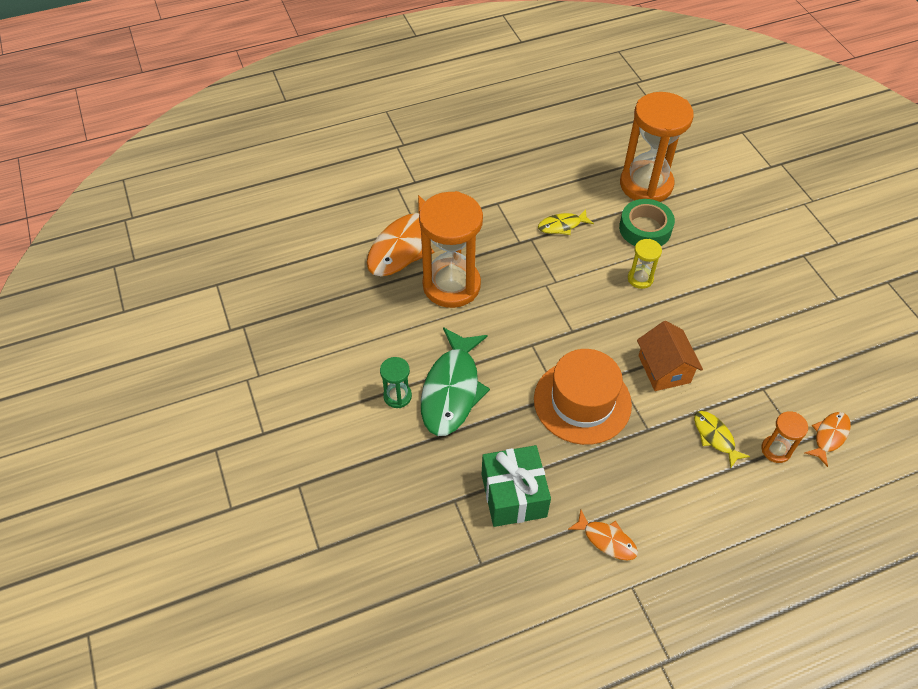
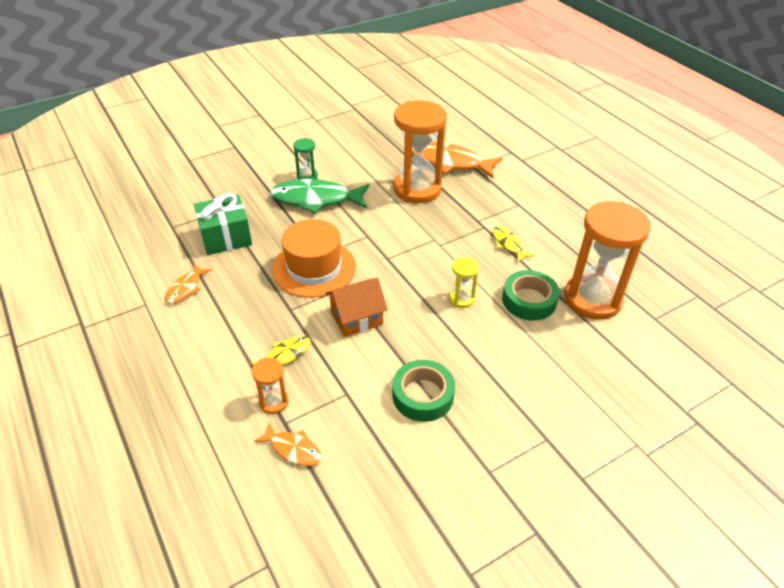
camera: 80 degrees right, 10 degrees down
none -> green tape [392,360,455,422]

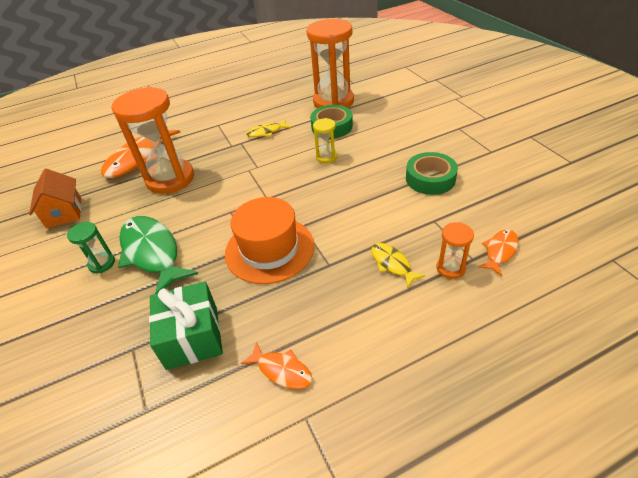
camera: 80 degrees left, 0 degrees up
green fish [270,179,369,213] -> green fish turned 135 degrees clockwise [118,216,198,294]
orange house [325,278,388,337] -> orange house moved to [29,169,81,228]

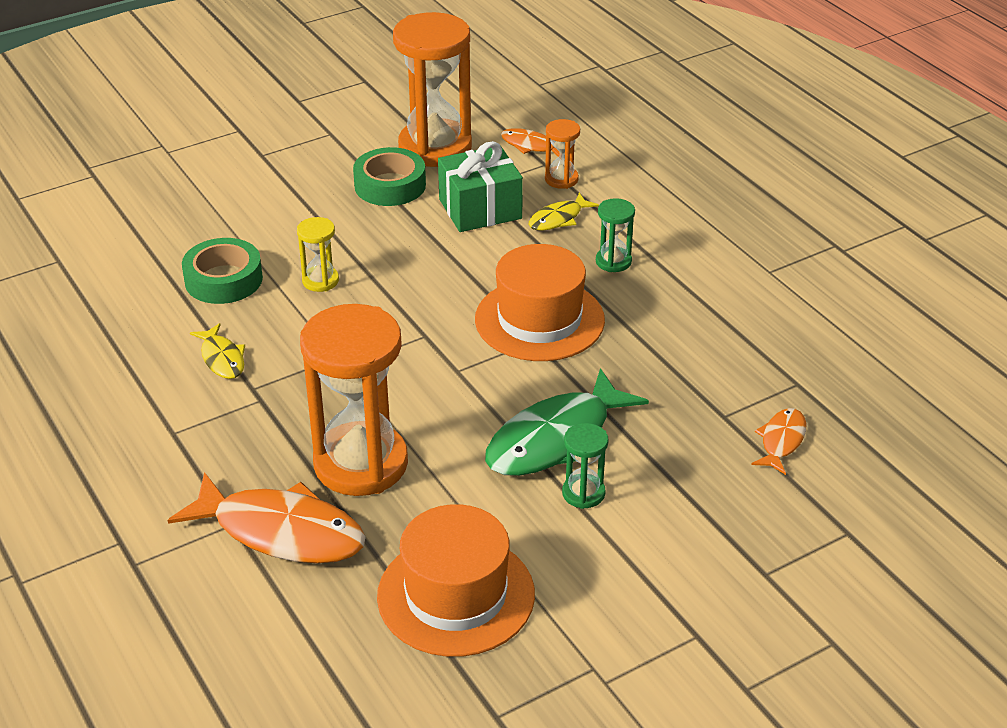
camera: 100 degrees left, 5 degrees down
orange house [29,169,81,228] -> orange hat [377,504,535,657]
green gift [149,281,223,370] -> green gift moved to [438,141,523,232]
orange fish [241,342,312,389] -> orange fish moved to [751,408,806,475]
orange hourglass [307,19,354,108] -> orange hourglass moved to [393,12,472,167]
none -> green hourglass [596,198,635,272]

